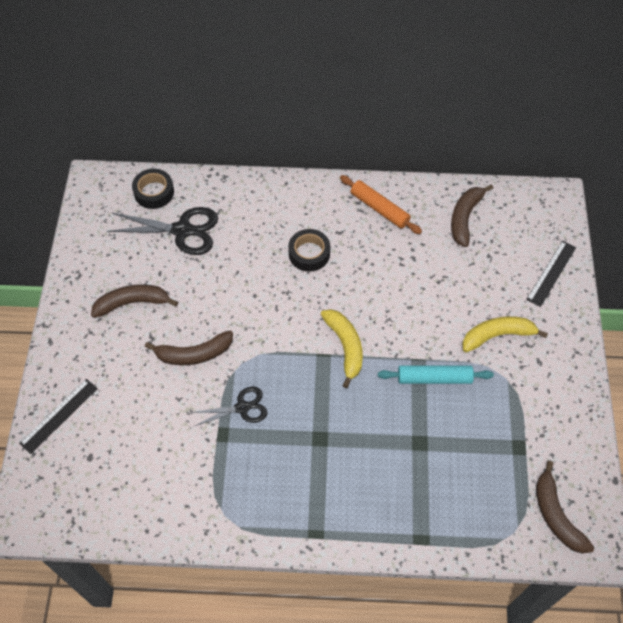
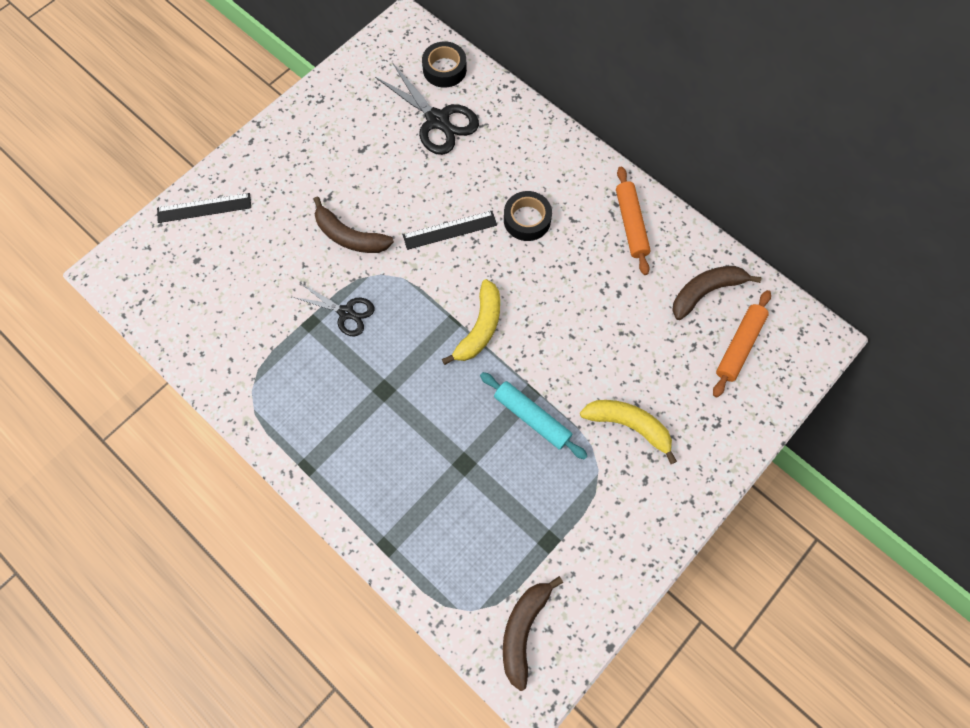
camera: 40 degrees right, 10 degrees up
brown banana [91,284,178,318] -> none
black ruler [526,241,576,307] -> black ruler moved to [403,211,497,250]
none -> orange rolling pin [713,290,771,397]

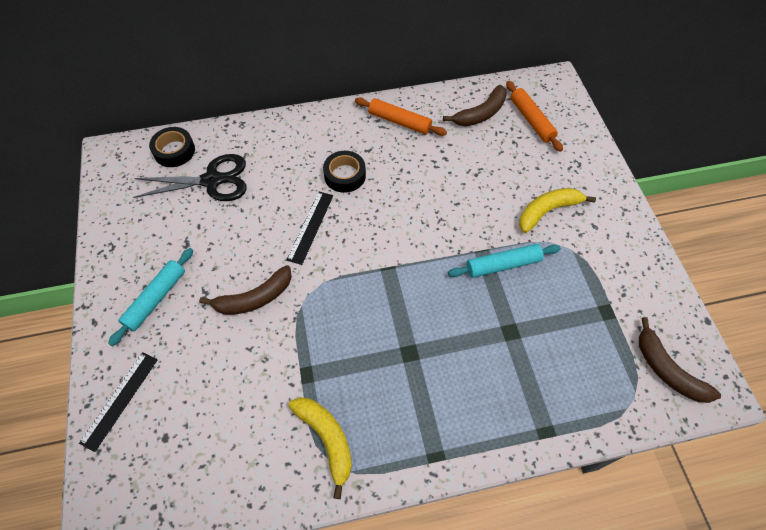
camera: 55 degrees left, 10 degrees down
black scissors [294,284,375,337] -> none
yellow banana [442,279,500,365] -> yellow banana moved to [288,398,352,499]
brown banana [672,266,761,320] -> brown banana turned 135 degrees counterclockwise [443,85,507,126]
none -> turquoise rolling pin [108,248,193,346]

